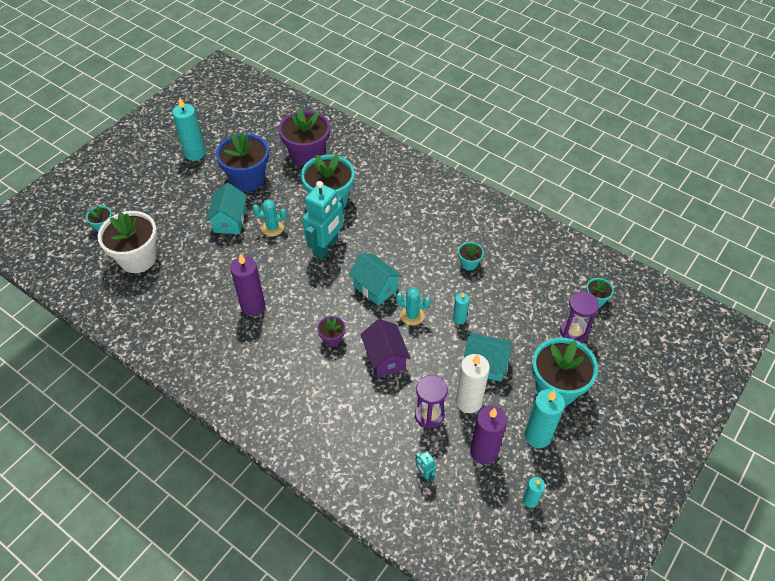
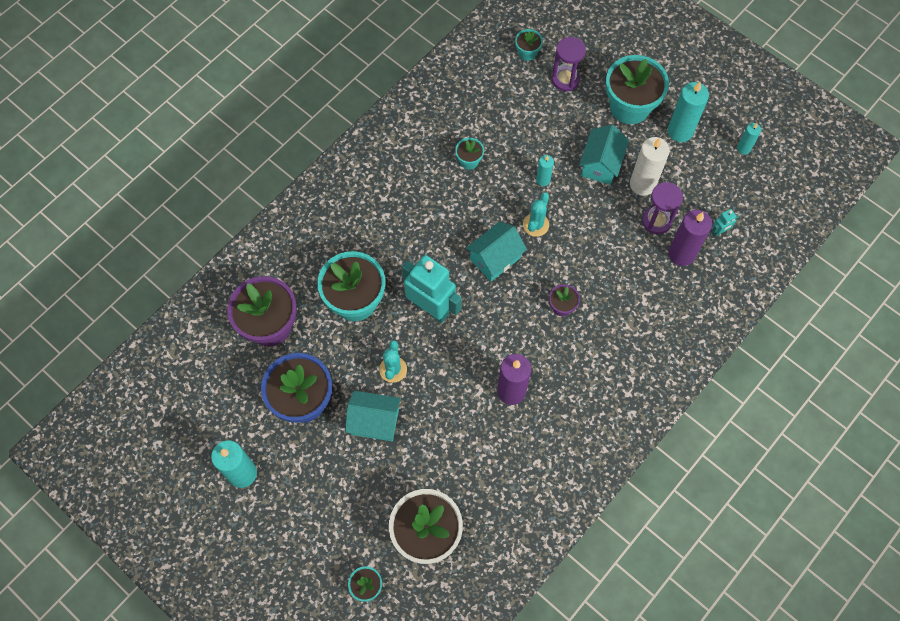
camera: 85 degrees left, 15 degrees up
purple house [360,319,411,378] -> none
purple candle [470,406,507,465] -> purple candle moved to [668,210,712,266]

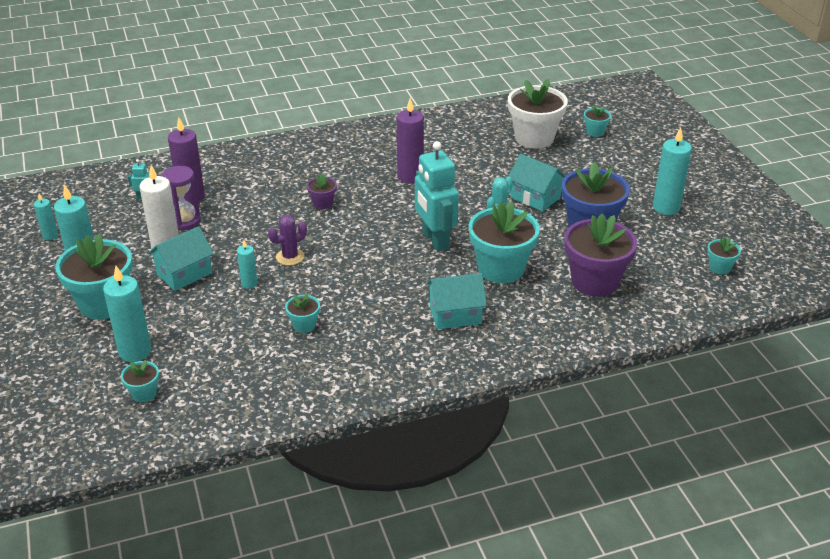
camera: 150 degrees left, 30 degrees down
turquoise house [466,222,527,282] -> turquoise house moved to [426,273,487,329]
turquoise cactus [523,192,549,237] -> purple cactus [268,215,307,266]
purple hourglass [552,37,586,91] -> turquoise candle [103,266,151,362]
none -> turquoise flower pot [707,237,741,274]

